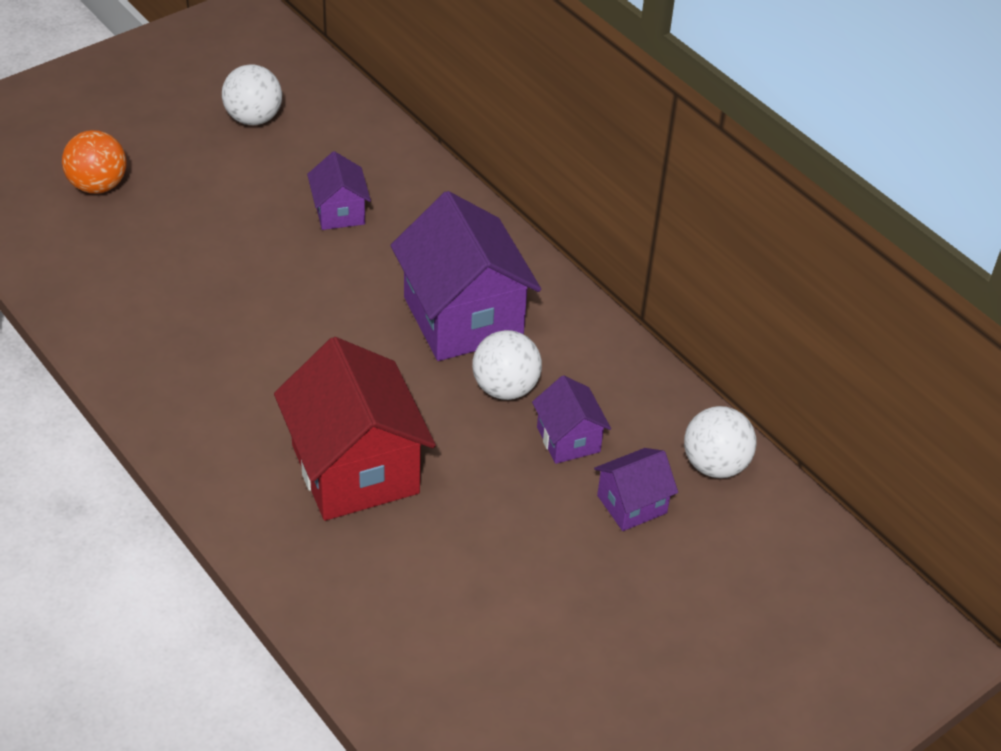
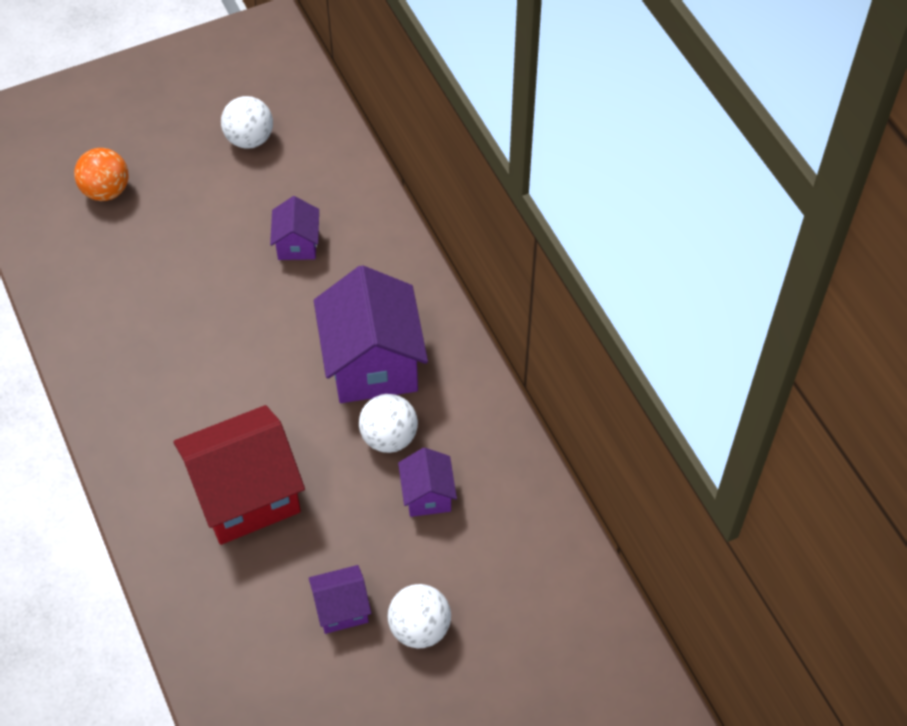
camera: 15 degrees right, 10 degrees up
red house [274,337,436,521] -> red house turned 75 degrees clockwise [173,405,305,545]
purple house [594,448,678,531] -> purple house moved to [309,565,371,634]
white ball [684,406,757,478] -> white ball moved to [387,584,451,649]

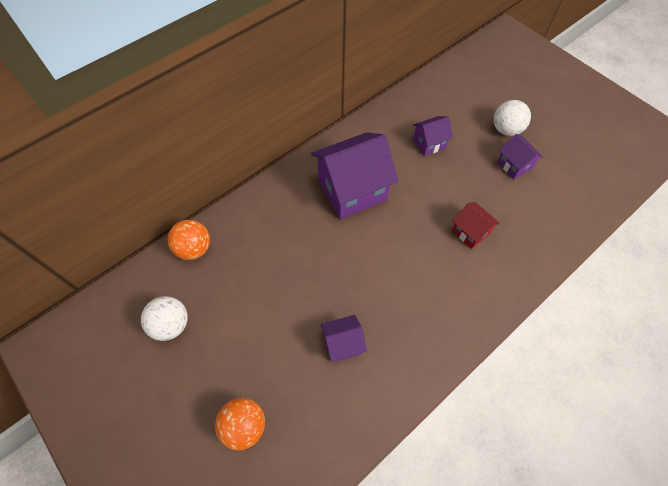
camera: 105 degrees left, 5 degrees up
red house [173,405,305,545] -> red house [452,202,500,249], size x0.50
purple house [270,196,319,260] -> purple house moved to [321,315,367,362]
white ball [359,394,418,453] -> none
none -> orange ball [168,220,210,260]

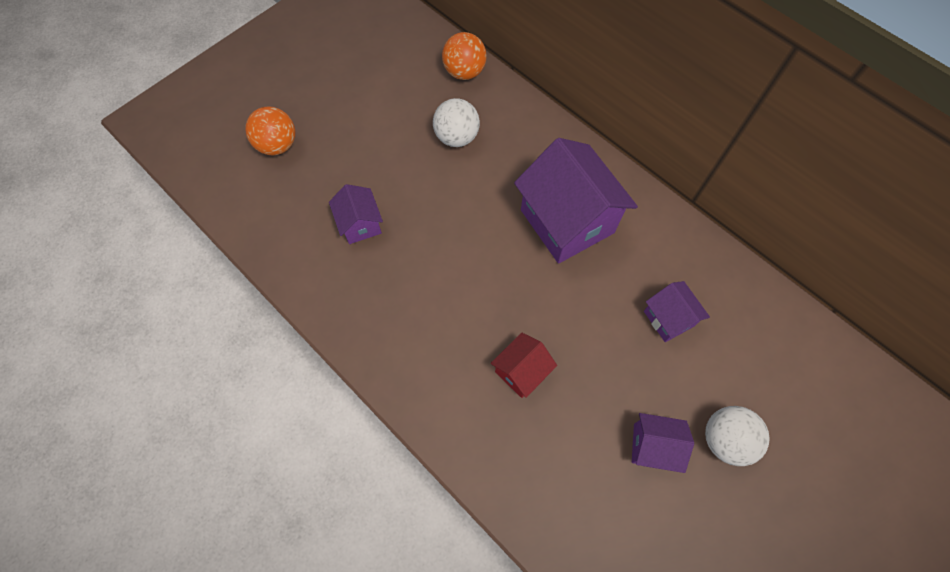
camera: 85 degrees right, 5 degrees up
white ball [141,296,188,341] -> white ball moved to [433,98,480,147]
purple house [497,134,543,179] -> purple house turned 45 degrees clockwise [632,413,694,473]

